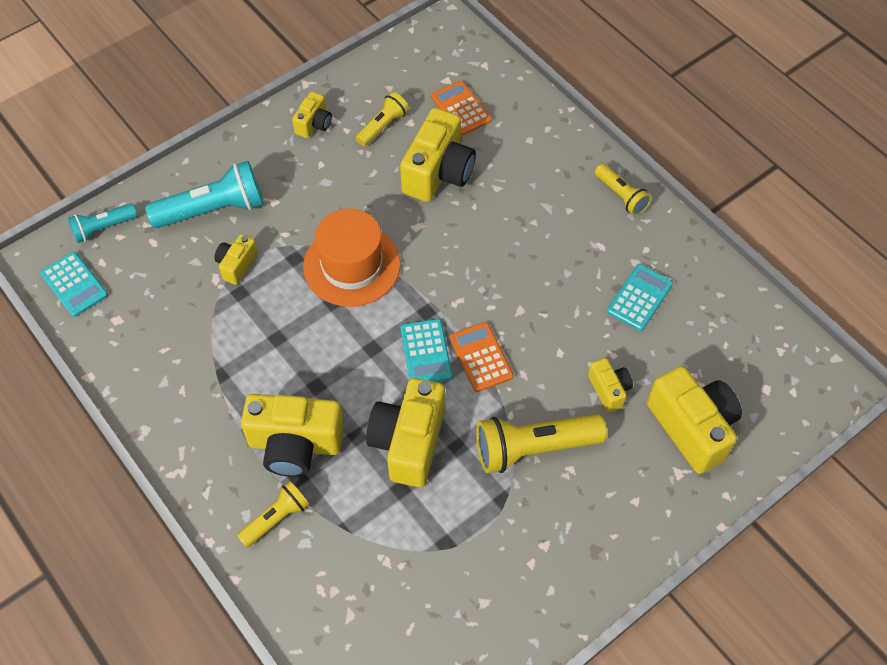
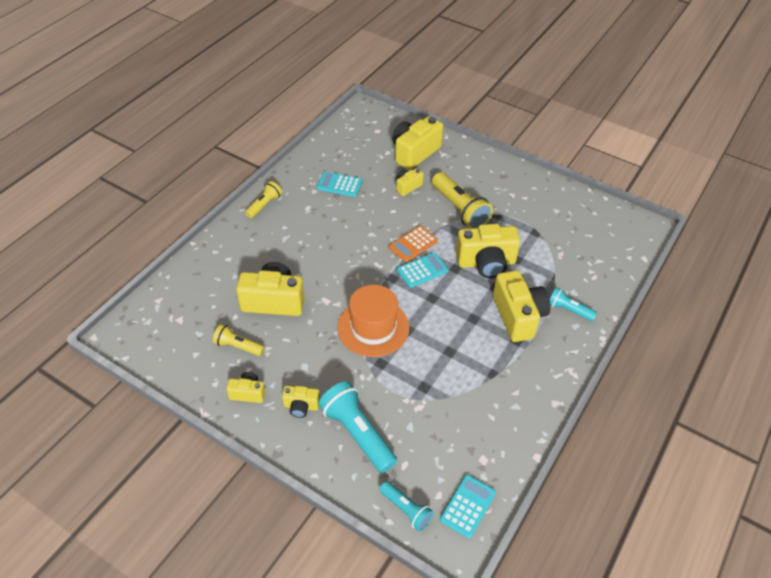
camera: 110 degrees left, 10 degrees down
yellow camera [214,234,258,285] -> yellow camera moved to [282,386,320,418]
yellow flashlight [237,481,309,547] -> turquoise flashlight [550,287,597,321]
orange calculator [431,81,492,135] -> none

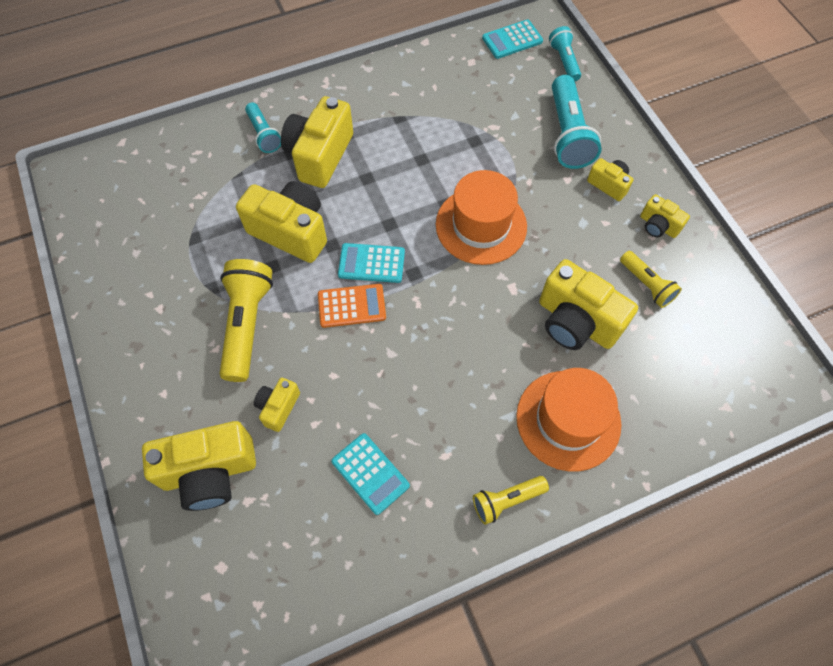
camera: 145 degrees left, 15 degrees up
yellow camera [396,168,424,196] -> yellow camera turned 120 degrees clockwise [254,378,300,432]
none -> orange hat [516,368,621,471]

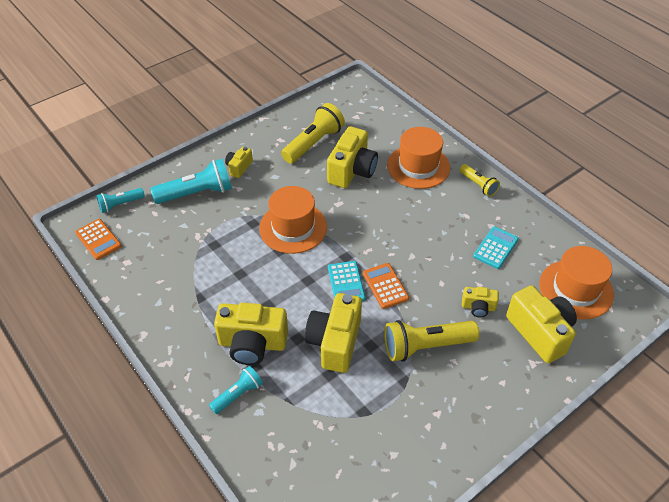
camera: 105 degrees left, 15 degrees down
turquoise calculator [482,19,543,59] -> orange calculator [75,219,122,260]
yellow flashlight [620,251,682,308] -> yellow flashlight [281,103,345,164], size x1.74
yellow camera [640,194,690,238] -> none
none -> orange hat [539,246,614,319]

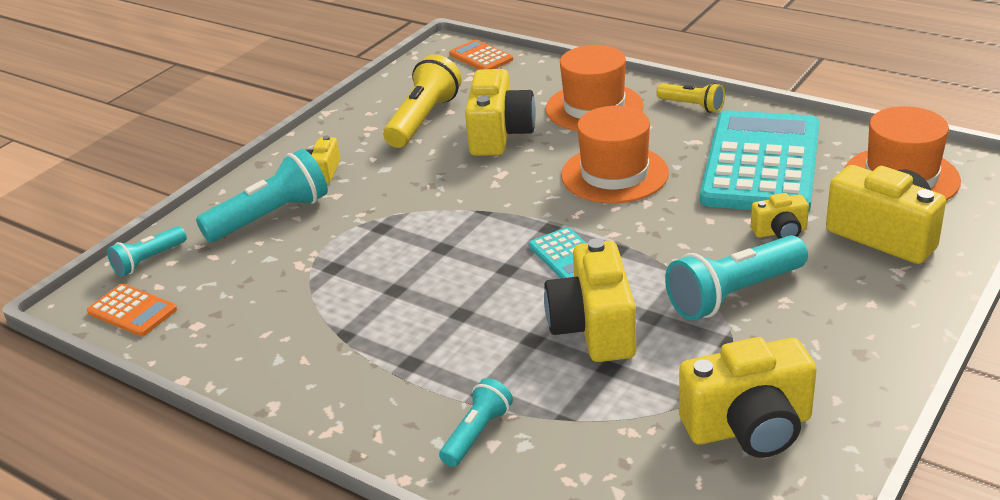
camera: 15 degrees left, 15 degrees down
yellow camera [214,303,288,365] -> yellow camera moved to [679,337,817,458]
orange hat [259,186,327,254] -> orange hat moved to [561,106,669,203]
orange calculator [363,263,409,309] -> orange calculator moved to [449,40,513,70]
yellow flashlight [384,320,480,362] -> turquoise flashlight [665,235,808,320]
turquoise calculator [473,226,519,269] -> turquoise calculator [700,110,820,212], size x2.31

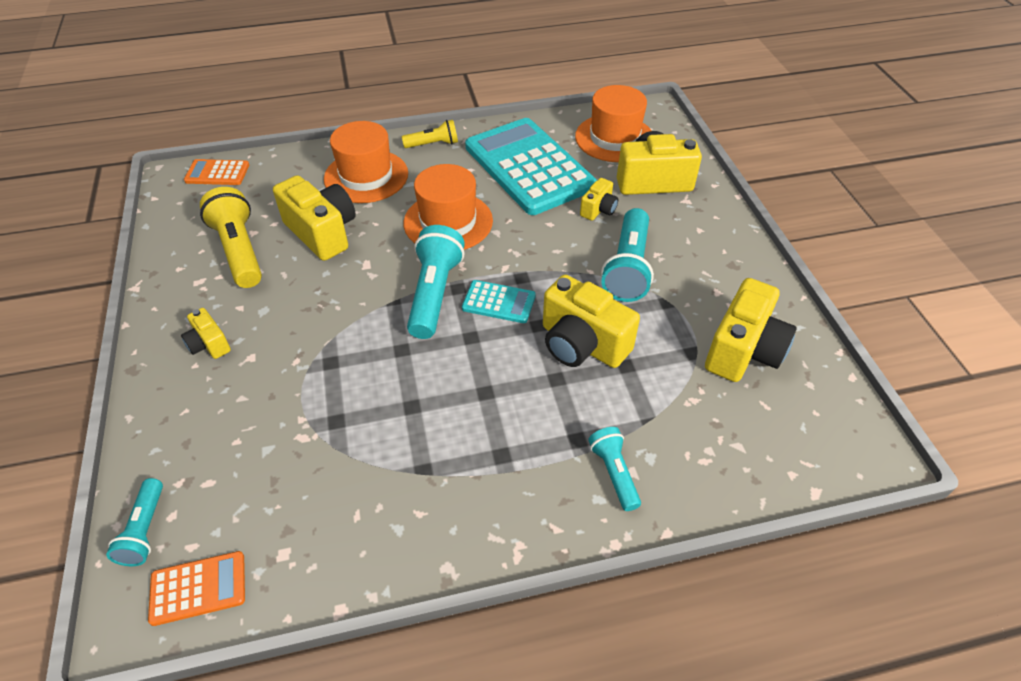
camera: 50 degrees left, 15 degrees up
turquoise flashlight [196,149,328,242] -> turquoise flashlight moved to [407,225,465,339]

